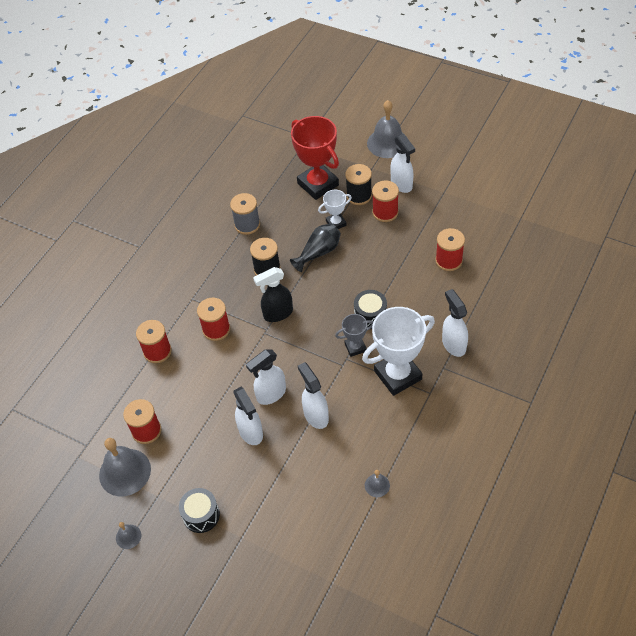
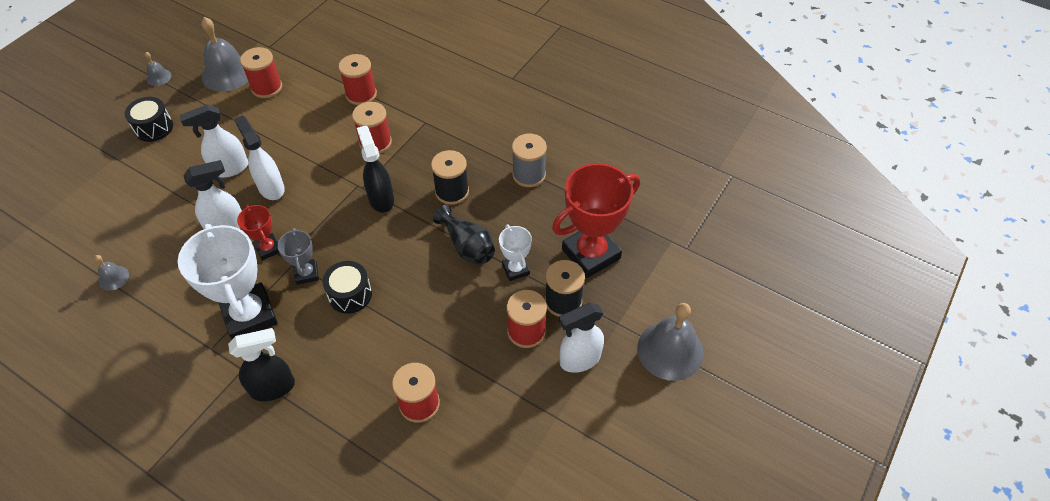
camera: 90 degrees right, 0 degrees up
white spray bottle [442,289,468,357] -> black spray bottle [228,328,295,401]
none -> red trophy [237,205,280,261]

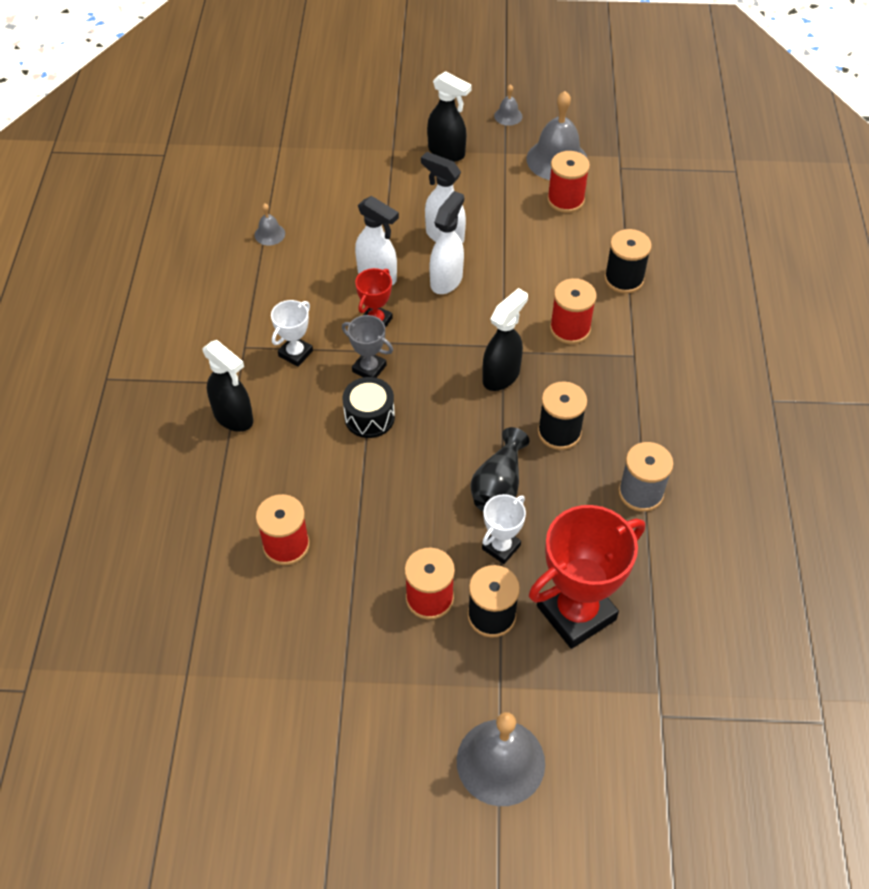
camera: 60 degrees right, 0 degrees up
black drum [125,97,173,142] -> black spray bottle [427,71,472,162]
white trophy [178,224,278,339] -> white trophy [271,300,313,367], size x0.50
grey trophy [277,228,319,285] -> grey trophy turned 75 degrees clockwise [342,315,393,378]
red spool [338,54,377,105] -> black spool [604,229,652,293]
red trophy [552,163,640,278] -> red trophy turned 60 degrees counterclockwise [529,505,645,649]
white spray bottle [559,303,604,373] -> none

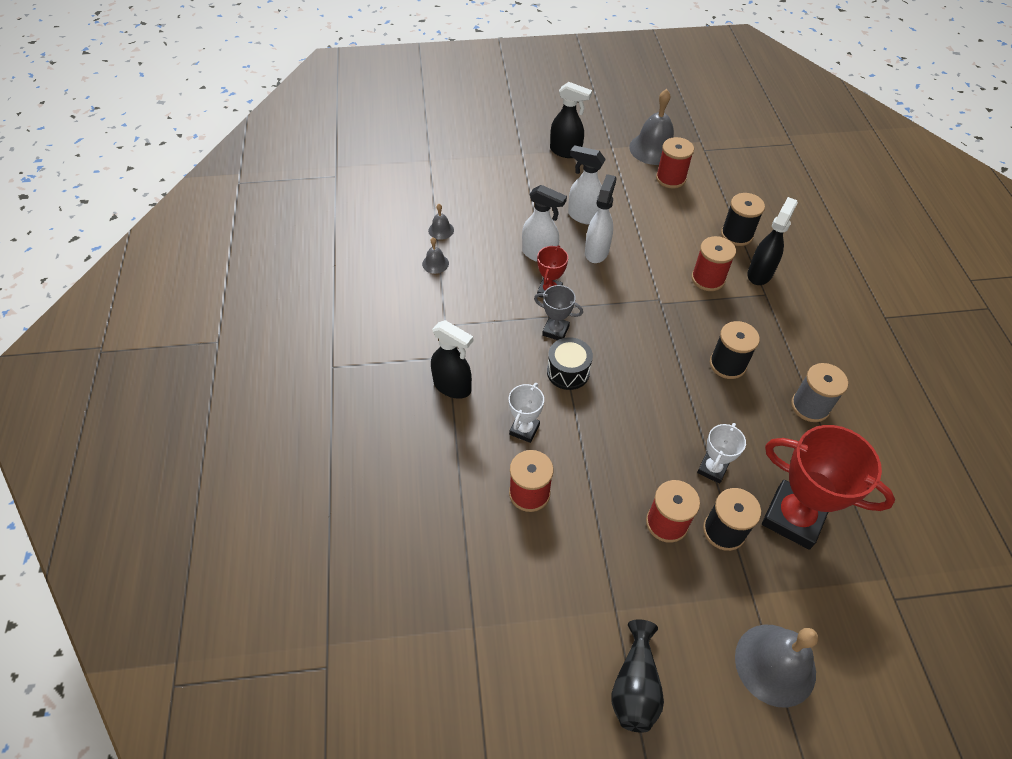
camera: 10 degrees left, 0 degrees up
white trophy [271,300,313,367] -> white trophy moved to [508,383,544,443]
black vase [470,427,530,512] -> black vase moved to [611,619,664,733]
black spray bottle [482,288,528,391] -> black spray bottle moved to [747,197,798,285]
grey bell [494,84,523,126] -> grey bell moved to [422,237,449,274]
red trophy [529,505,645,649] -> red trophy turned 75 degrees clockwise [762,425,895,550]

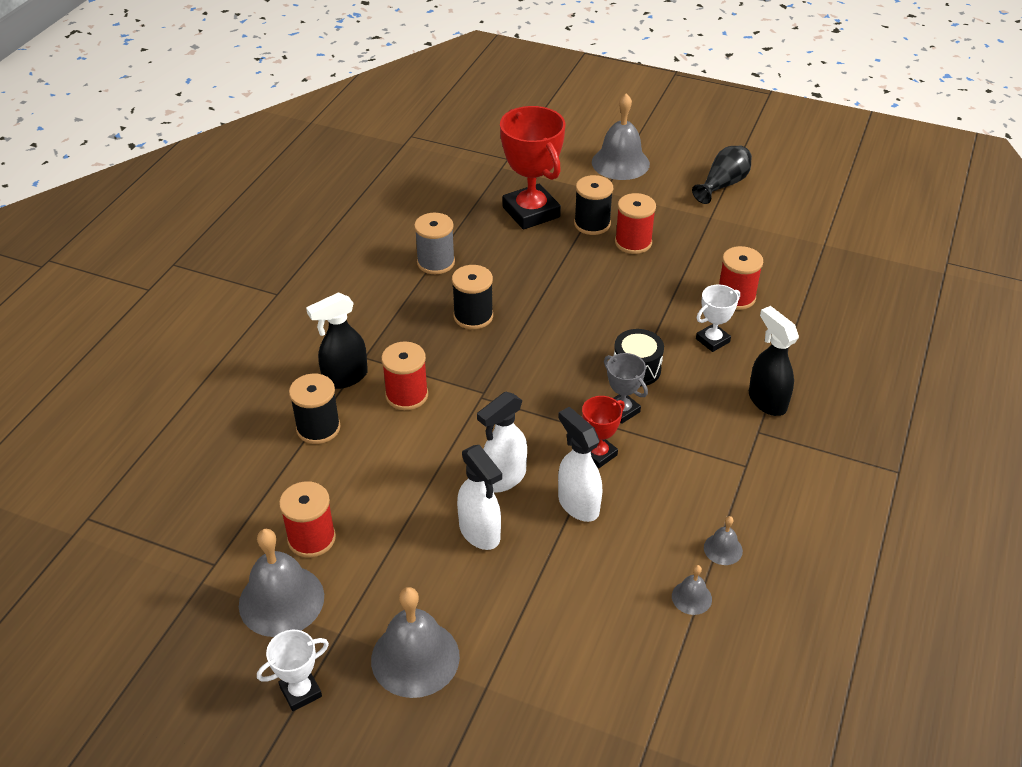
camera: 150 degrees left, 10 degrees down
black spray bottle [550,82,592,158] -> grey bell [371,587,460,698]
white trophy [697,423,746,484] -> white trophy moved to [257,630,329,711]

